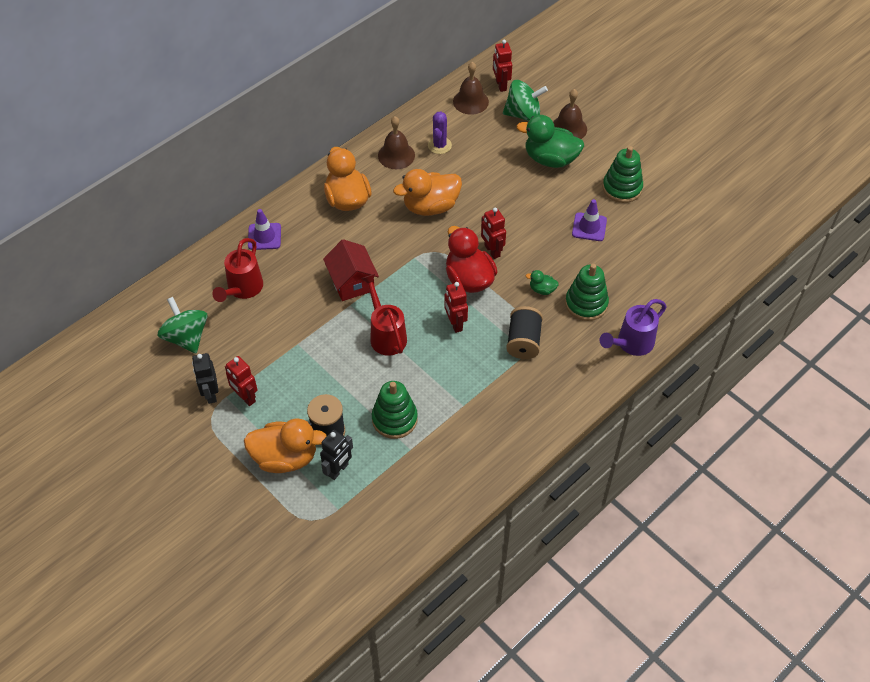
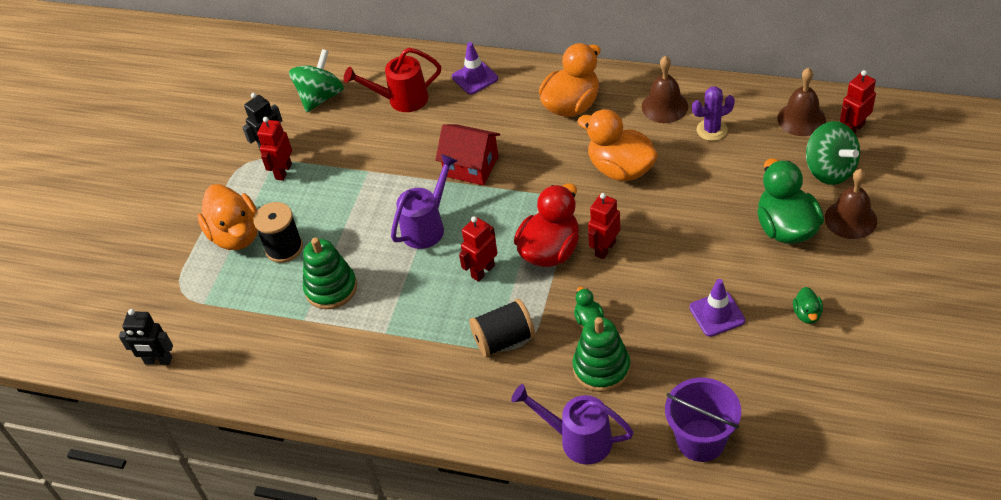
camera: 65 degrees right, 5 degrees down
black robot [320,430,353,480] -> black robot moved to [119,309,173,365]
red house [323,239,379,301] -> red house turned 75 degrees clockwise [435,124,500,185]
red watering can [361,274,407,356] -> purple watering can [391,154,458,249]
green stacking toy [602,146,643,203] -> green duck [793,287,823,324]
none -> purple bucket [665,378,741,462]

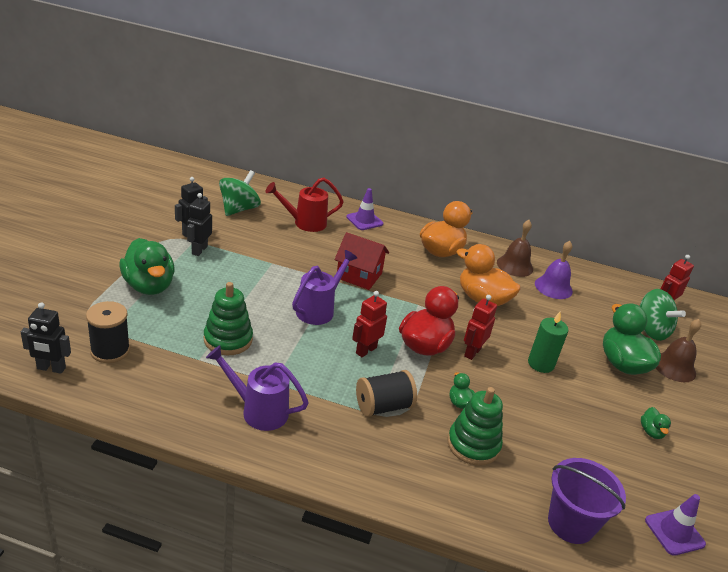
camera: 10 degrees left, 15 degrees down
orange duck [198,184,258,250] -> green duck [119,238,175,295]
black spool [253,202,303,263] -> black spool moved to [86,301,130,363]
red robot [257,117,292,181] -> black robot [187,193,212,256]
purple watering can [511,384,634,464] -> purple watering can moved to [206,345,309,431]
purple traffic cone [689,279,745,337] -> purple traffic cone moved to [645,494,706,556]
purple cactus [692,86,735,141] -> purple bell [535,241,573,299]
brown bell [777,68,826,136] -> none
none -> green candle [528,312,568,373]

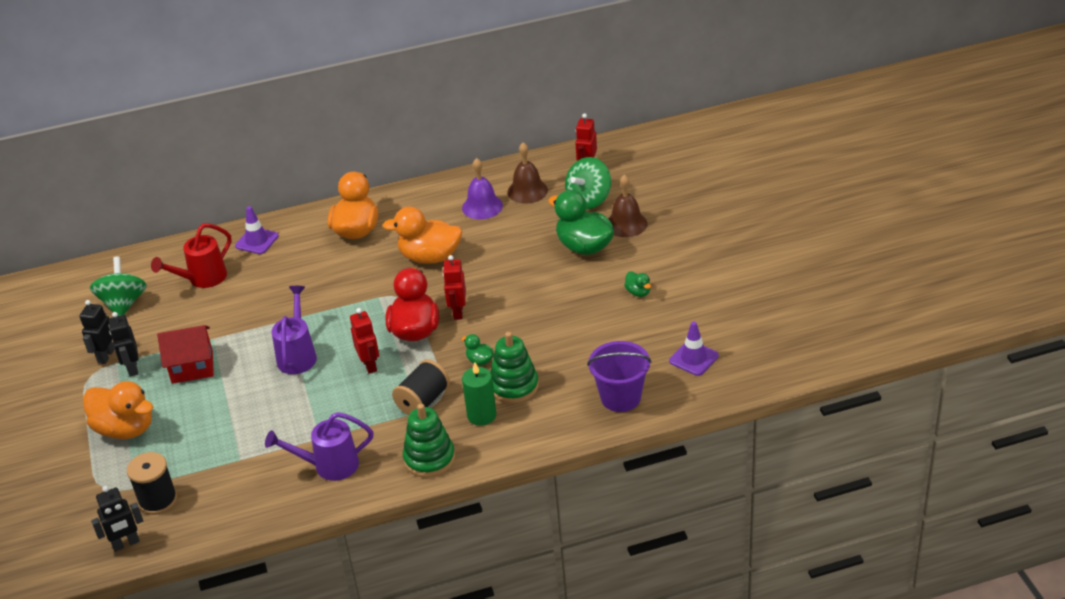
camera: 25 degrees left, 5 degrees up
green duck [119,238,175,295] -> orange duck [83,381,153,439]
green stacking toy [204,282,253,355] -> green stacking toy moved to [403,404,455,478]
red house [335,232,389,290] -> red house moved to [157,325,214,384]
red robot [352,291,387,357] -> red robot turned 150 degrees clockwise [350,308,379,374]
brown bell [497,220,533,277] -> brown bell moved to [507,142,548,203]
green candle [528,312,568,373] -> green candle moved to [462,363,496,426]
green spinning top [640,289,686,341] -> green spinning top turned 105 degrees clockwise [565,157,611,209]

